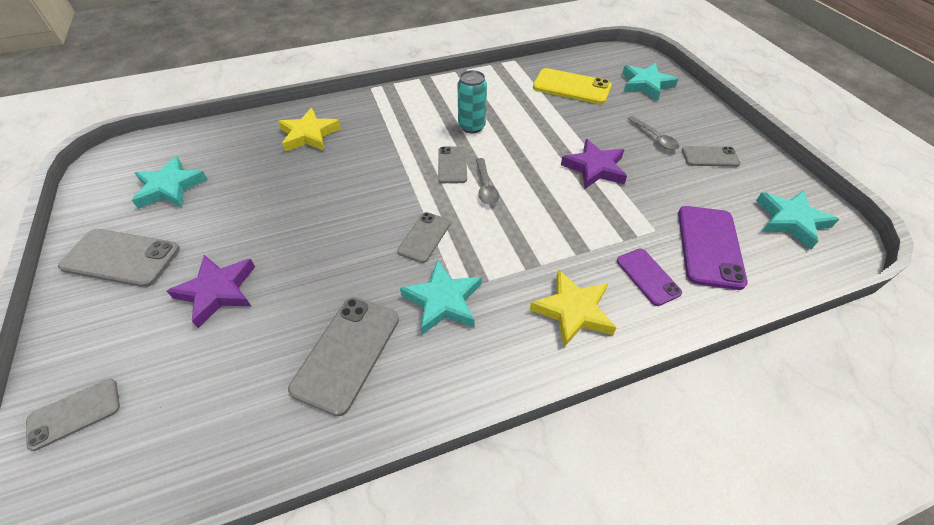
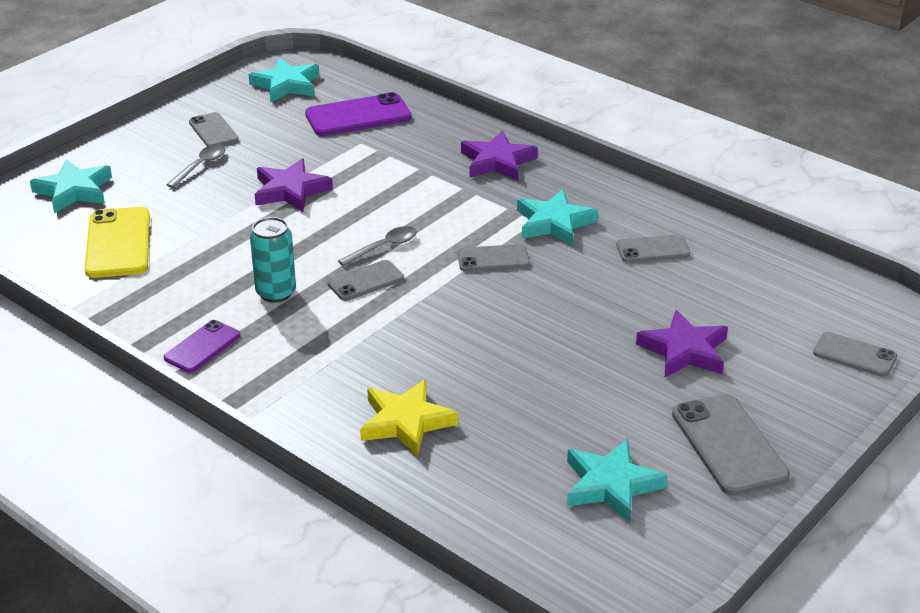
camera: 120 degrees left, 15 degrees down
grey phone [288,297,399,416] -> grey phone [616,234,691,263], size x0.61
yellow star [530,270,617,347] -> purple star [461,131,538,181]
purple phone [617,248,682,306] -> purple phone moved to [163,320,241,373]

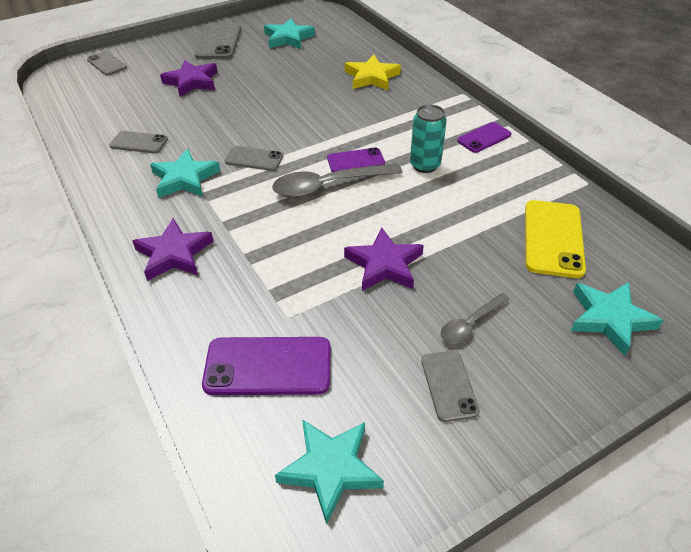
camera: 160 degrees left, 10 degrees up
grey phone [327,260,404,301] -> purple phone [327,147,385,172]
grey spoon [338,226,417,266] -> grey spoon [272,163,403,198], size x1.78

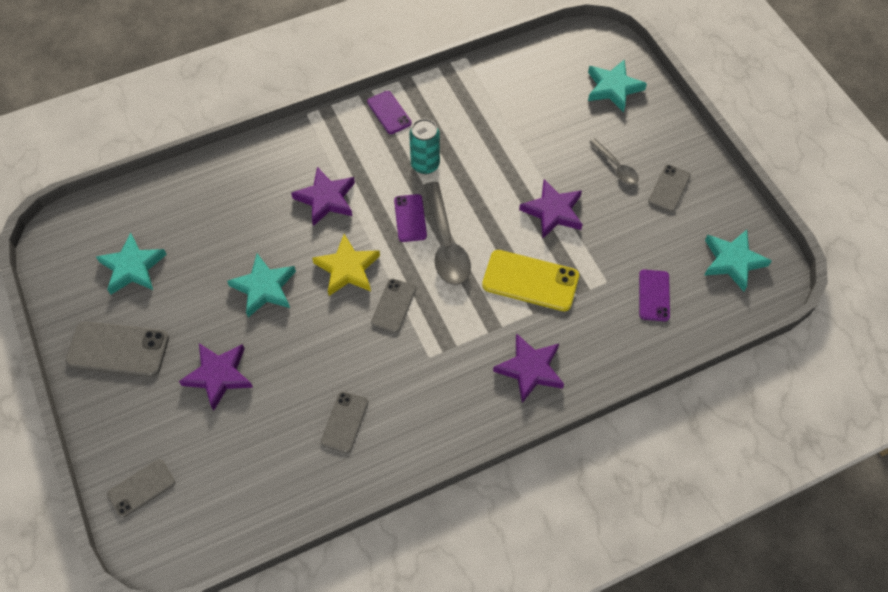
camera: 85 degrees left, 15 degrees up
turquoise star [150,149,221,198] -> turquoise star moved to [227,254,296,317]
purple phone [202,337,331,395] -> purple phone [639,270,670,321], size x0.61
yellow star [345,55,401,90] -> yellow star moved to [312,234,380,296]
grey phone [421,351,480,422] -> grey phone turned 60 degrees counterclockwise [648,165,691,212]
yellow phone [525,200,586,278] -> yellow phone moved to [482,250,579,311]
none -> purple star [291,167,355,226]

